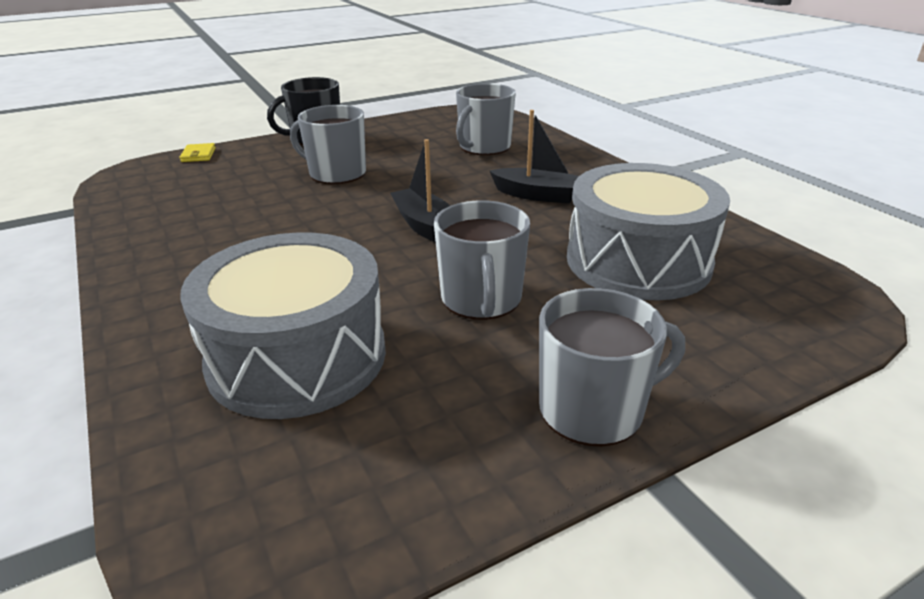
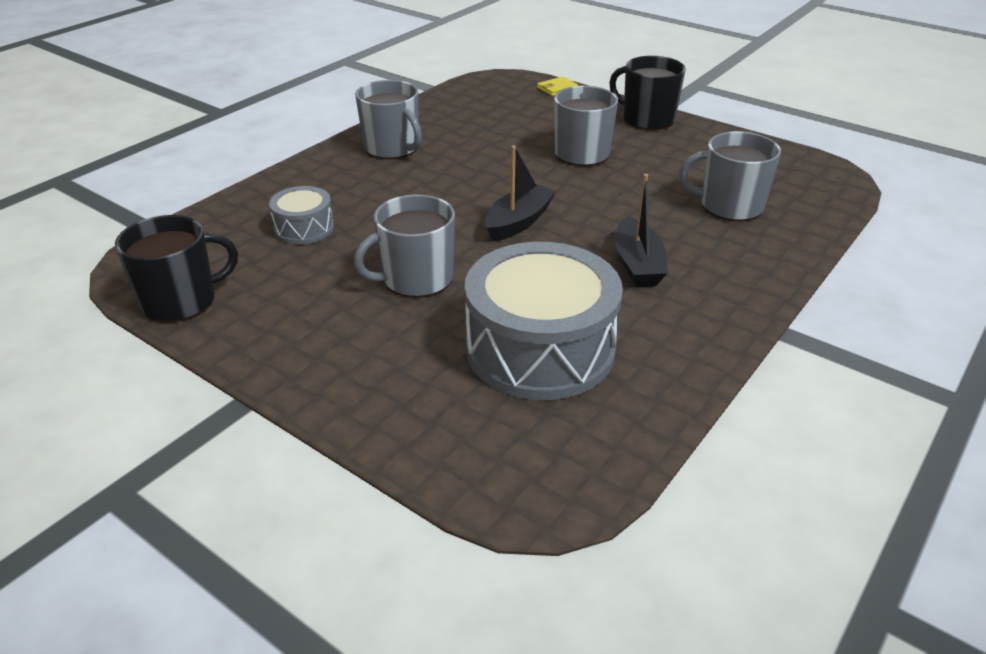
camera: 65 degrees right, 5 degrees up
grey drum [181,232,386,419] -> grey drum [269,186,334,244], size x0.48
grey mug [539,288,685,447] -> grey mug moved to [355,80,422,159]
none -> black mug [115,215,238,323]

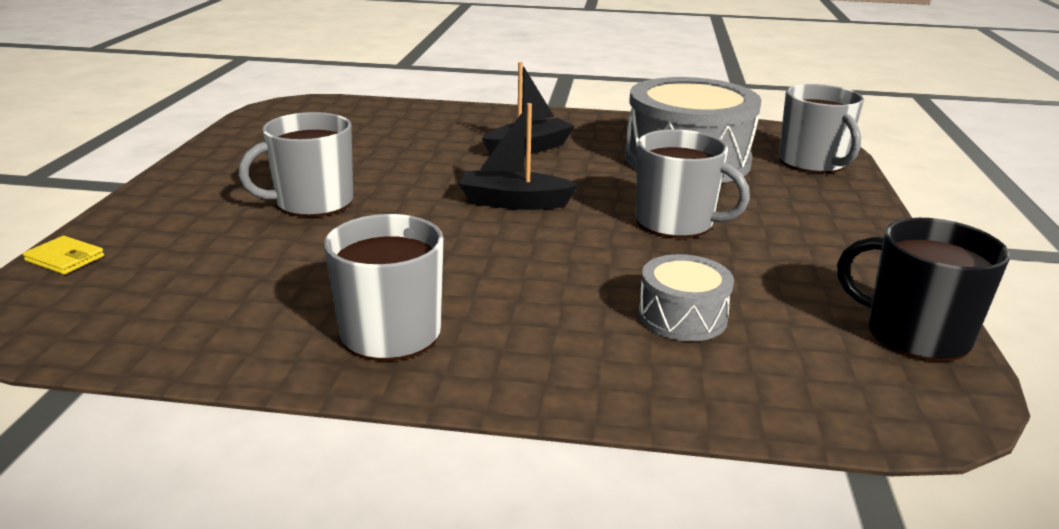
camera: 120 degrees left, 10 degrees down
black mug [609,56,686,130] -> none
grey mug [679,131,781,221] -> grey mug moved to [779,84,864,173]

